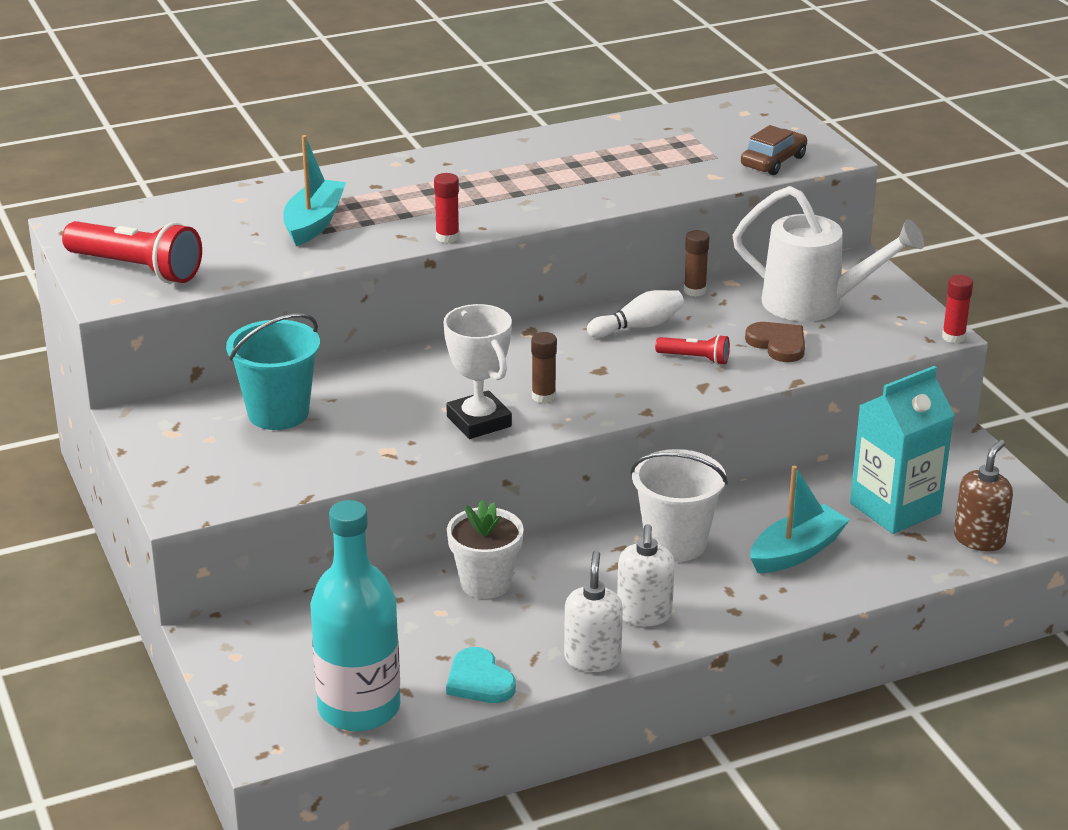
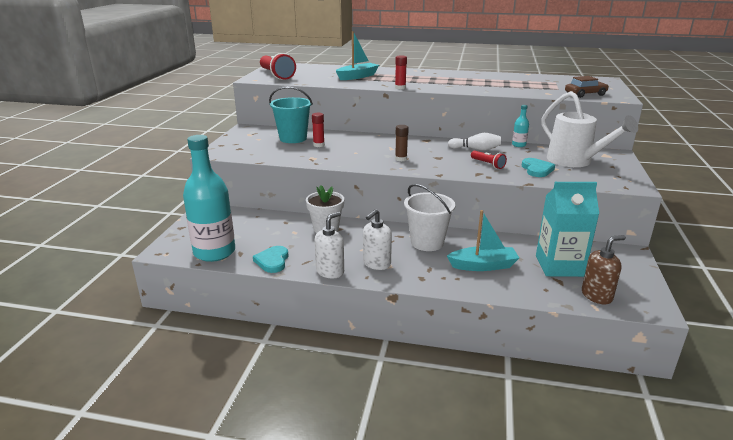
camera: 35 degrees right, 5 degrees down
white trophy [443,304,512,439] -> none
brown glue stick [684,230,709,297] -> turquoise bottle [512,105,529,147]
brown heart [745,322,805,362] -> turquoise heart [522,158,555,177]
red glue stick [942,275,973,343] -> red glue stick moved to [312,113,325,147]

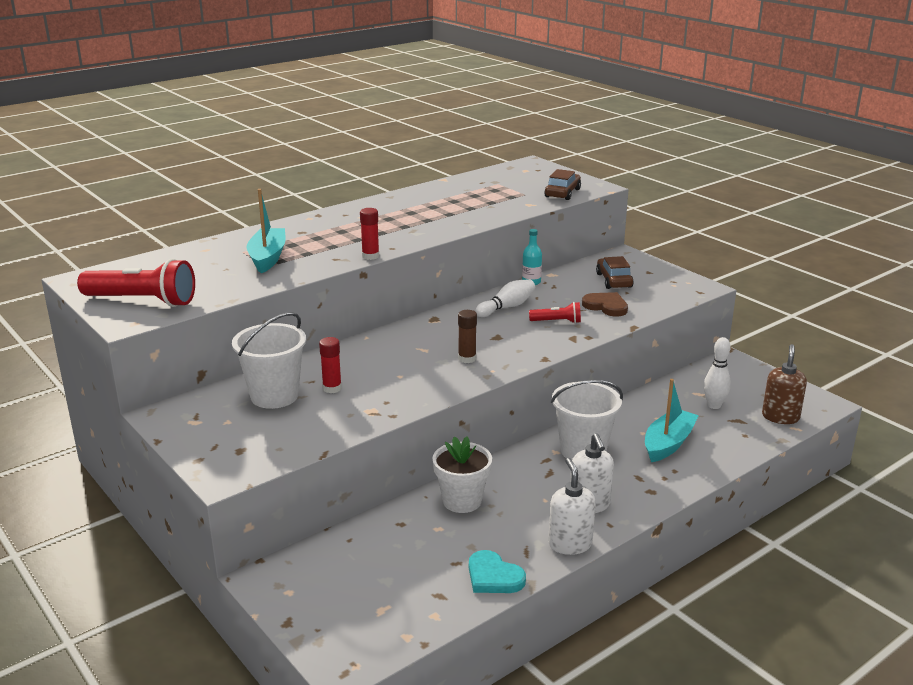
camera: 50 degrees left, 0 degrees up
turquoise bottle [183,135,235,262] -> none
turquoise bucket [269,86,313,143] -> white bucket [232,312,306,409]
turquoise heart [522,158,555,177] -> brown heart [582,292,628,317]
turquoise carton [536,182,599,277] -> white bowling pin [704,337,731,409]
white watering can [541,91,638,167] -> brown car [596,256,634,289]

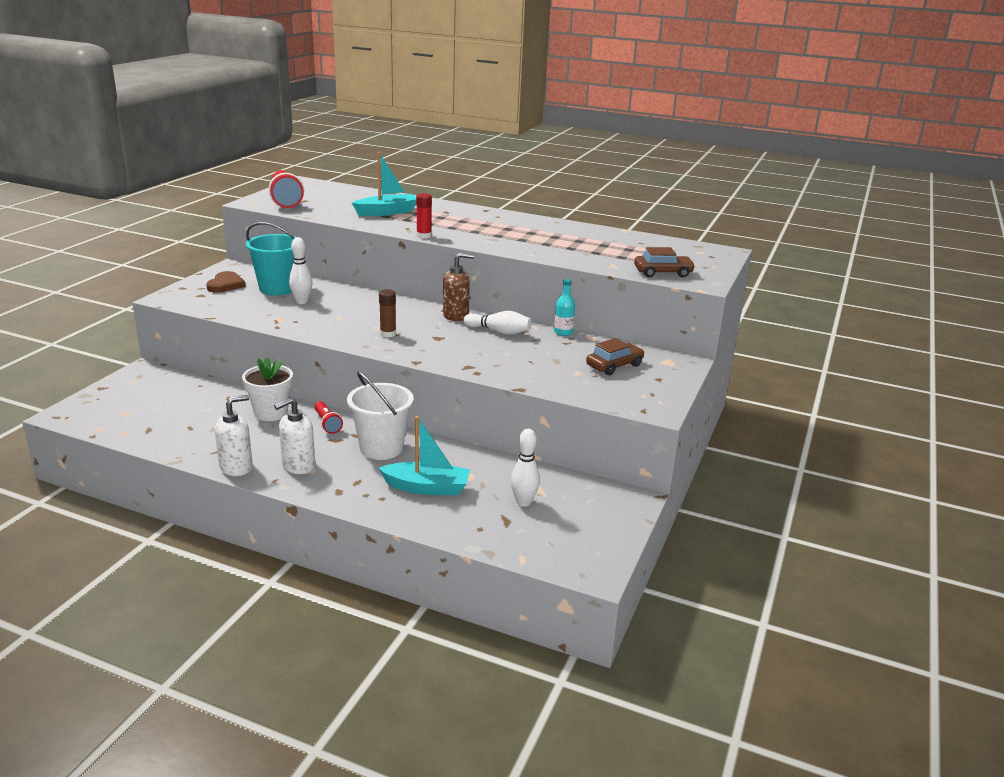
camera: 60 degrees right, 0 degrees up
white bucket [232,312,306,409] -> turquoise bucket [246,222,296,295]
red glue stick [319,337,342,393] -> white bowling pin [289,237,313,304]
turquoise heart [469,550,526,593] -> none
red flashlight [529,302,581,323] -> red flashlight moved to [314,401,343,434]
brown heart [582,292,628,317] -> brown heart moved to [206,271,246,293]
brown soap dispenser [762,344,807,424] -> brown soap dispenser moved to [443,253,474,321]

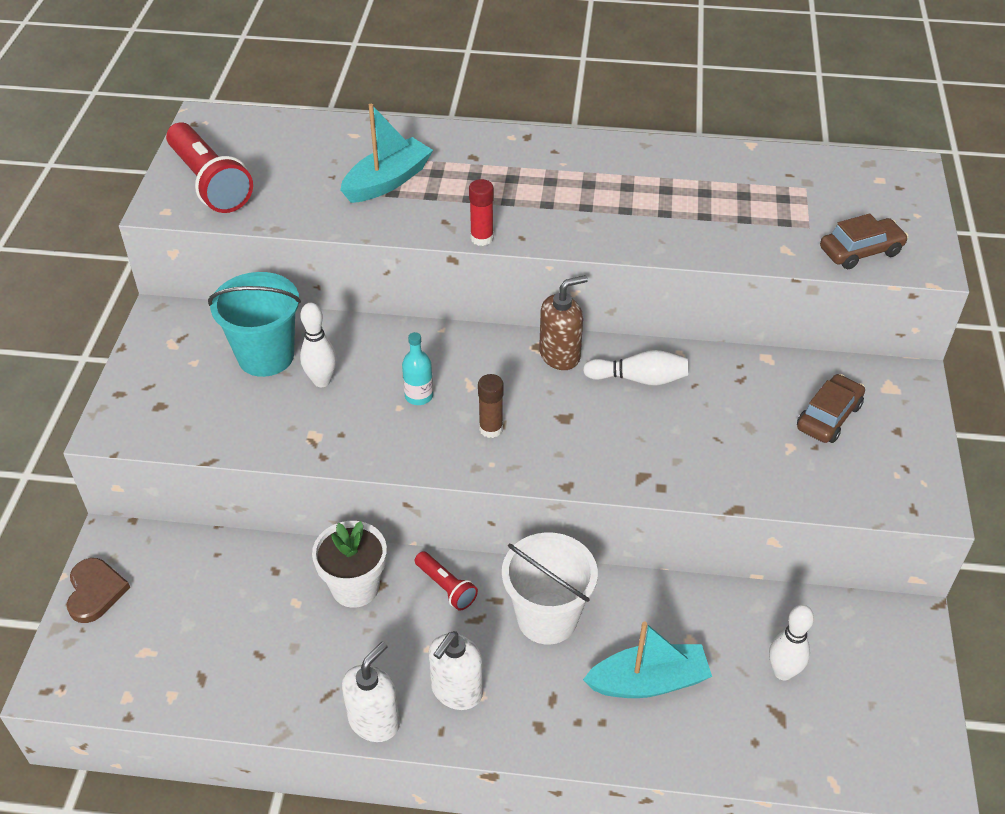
camera: 15 degrees left, 20 degrees up
brown heart [206,271,246,293] -> brown heart moved to [67,558,130,623]
turquoise bottle [554,279,575,336] -> turquoise bottle moved to [402,332,433,405]

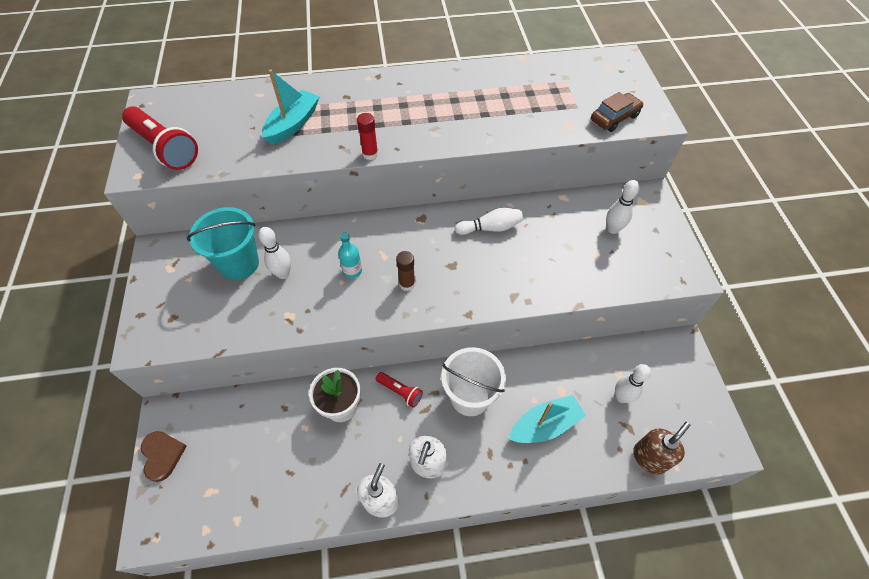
camera: 15 degrees left, 10 degrees up
brown soap dispenser [539,275,588,370] -> brown soap dispenser moved to [633,422,691,474]
brown car [797,374,865,443] -> white bowling pin [606,180,640,234]

